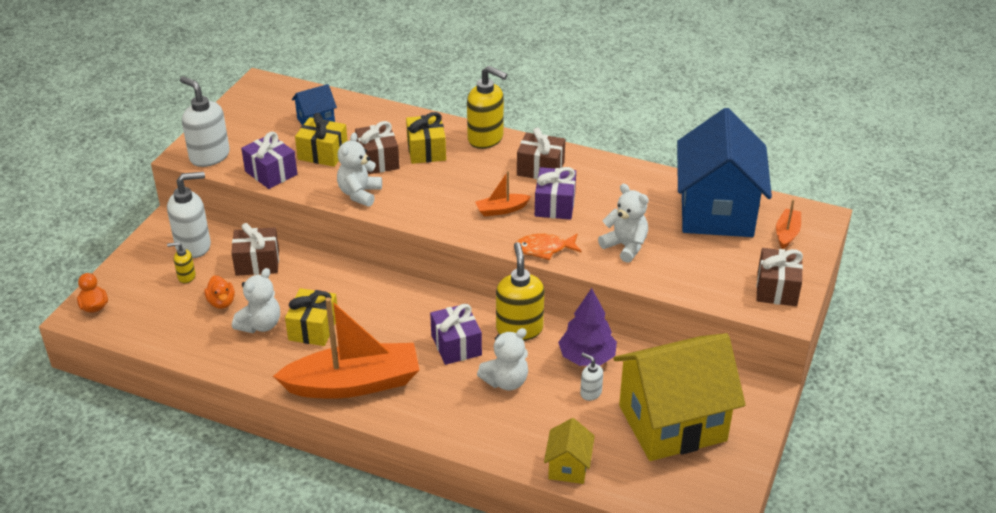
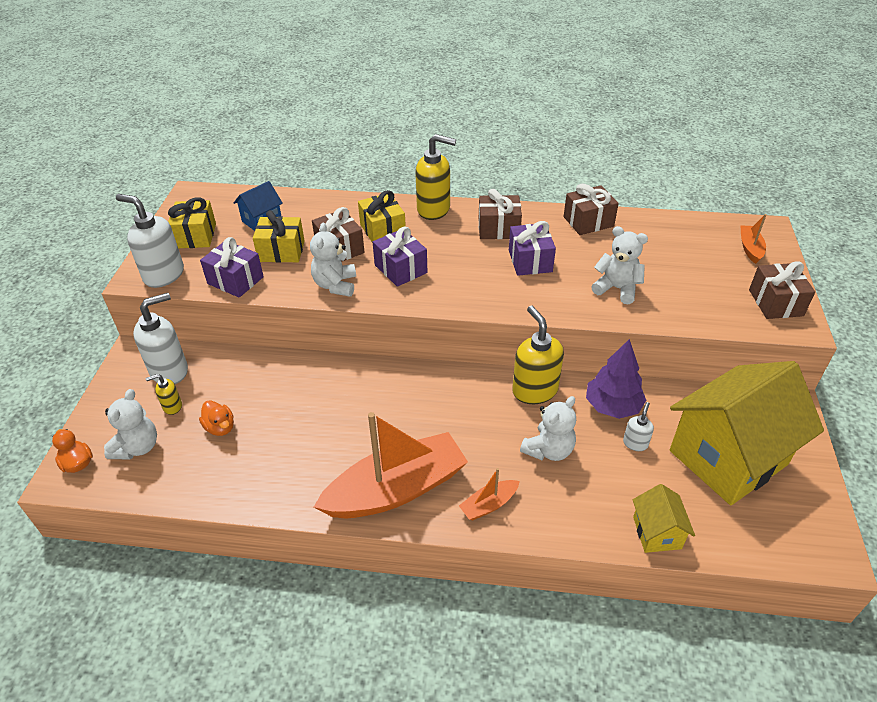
camera: 15 degrees left, 5 degrees up
brown gift [231,223,279,276] -> brown gift moved to [564,184,619,235]
white teddy bear [232,268,280,333] -> white teddy bear moved to [104,389,157,459]
yellow gift [285,288,337,346] -> yellow gift moved to [168,198,216,248]
purple gift [430,304,482,365] -> purple gift moved to [373,227,427,287]
orange boat [475,171,531,216] -> orange boat moved to [459,468,520,521]
orange fish [515,234,582,260] -> none
white soap dispenser [580,353,603,401] -> white soap dispenser turned 90 degrees clockwise [623,402,654,451]
blue house [677,108,772,237] -> none

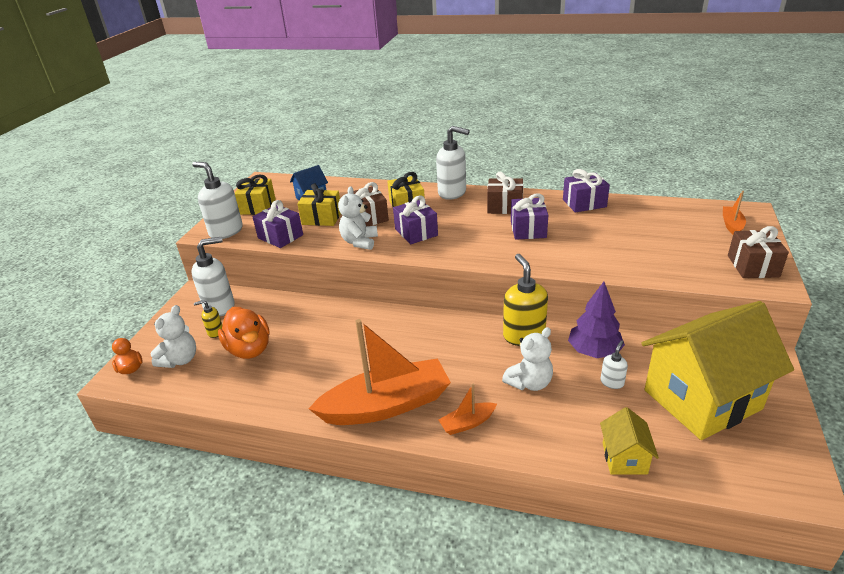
camera: 10 degrees right, 10 degrees down
orange duck [199,400,234,436] -> orange duck [218,307,270,359], size x1.80
yellow soap dispenser [415,134,456,220] -> white soap dispenser [436,126,470,200]
brown gift [564,184,619,235] -> purple gift [563,169,610,213]
white teddy bear [591,226,648,304] -> none

